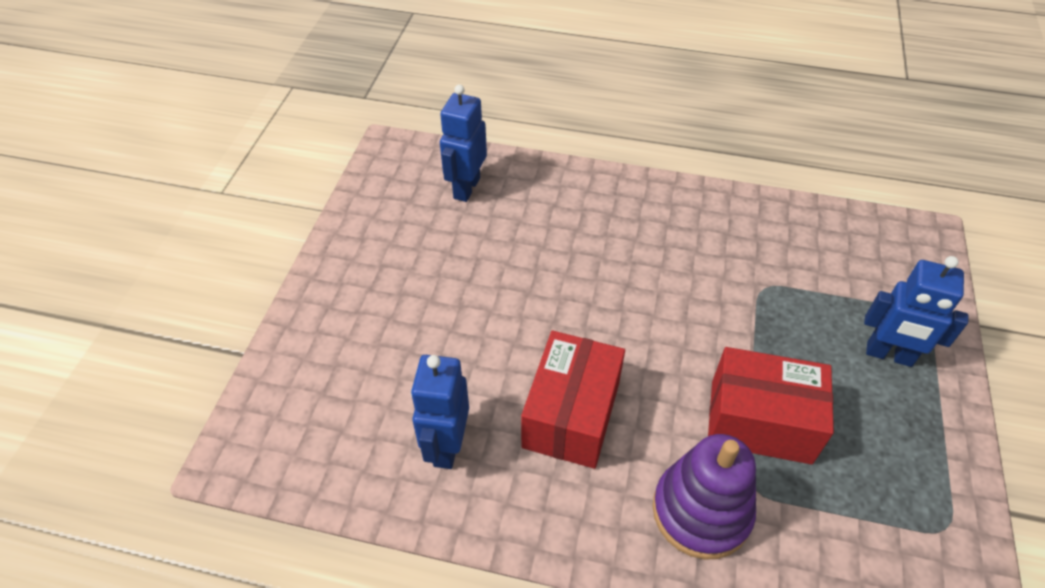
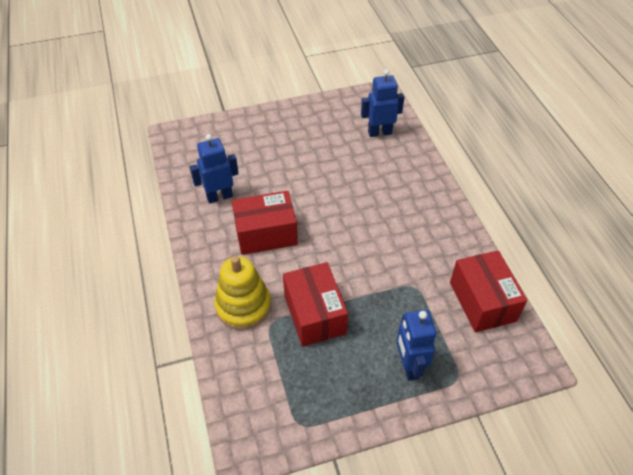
camera: 60 degrees right, 0 degrees up
purple stacking toy [653,434,756,560] -> yellow stacking toy [214,256,271,330]
none -> red box [450,250,527,332]

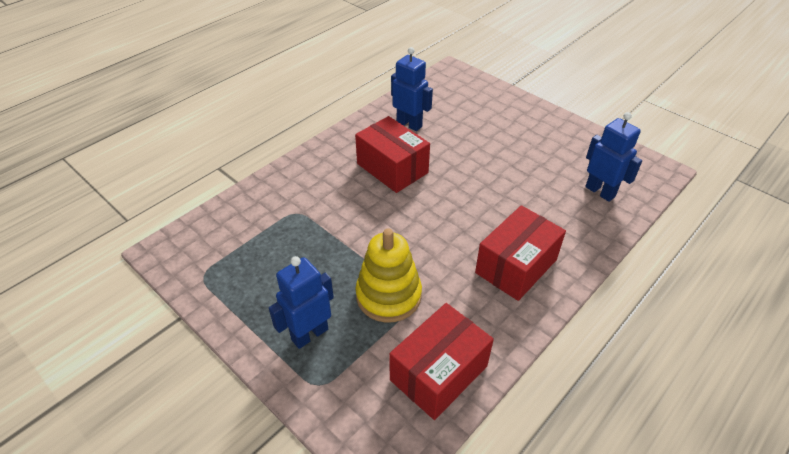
camera: 60 degrees right, 5 degrees down
yellow stacking toy [214,256,271,330] -> yellow stacking toy moved to [355,229,422,323]
red box [283,262,348,347] -> red box moved to [475,205,566,301]

